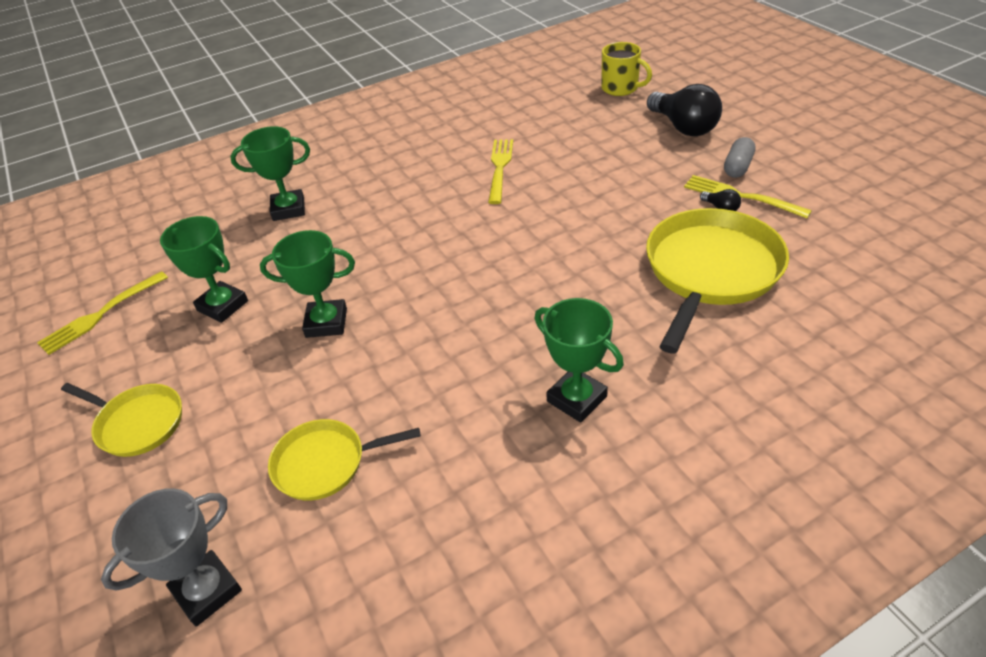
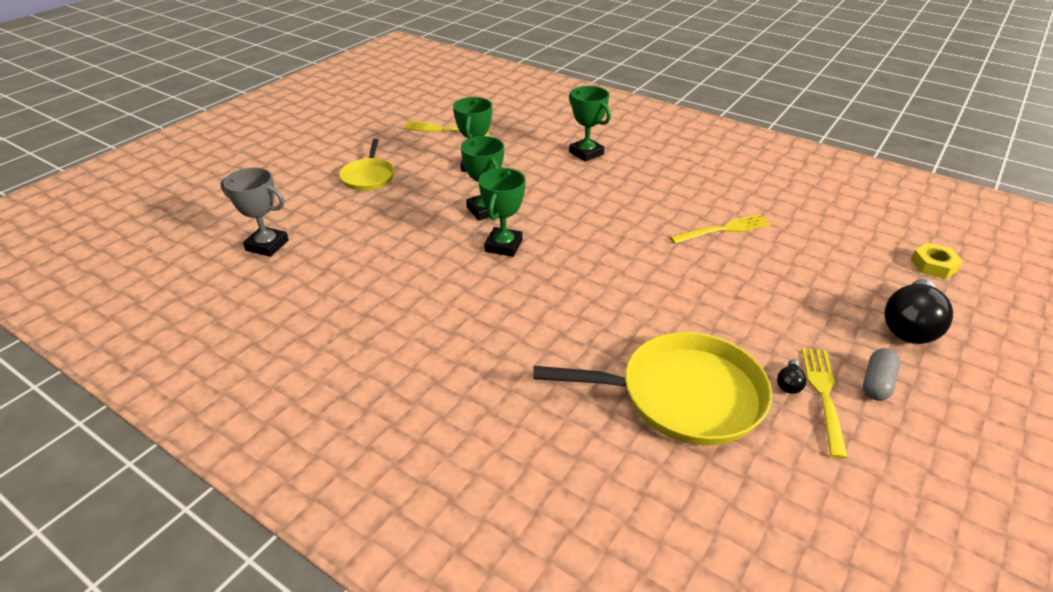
camera: 60 degrees right, 5 degrees down
yellow pan [268,419,421,501] -> none
green trophy [535,298,624,423] -> green trophy moved to [479,168,526,257]
yellow mug [601,42,652,96] -> yellow nut [911,243,963,279]
grey capsule [724,137,756,178] -> grey capsule turned 60 degrees counterclockwise [863,348,900,401]

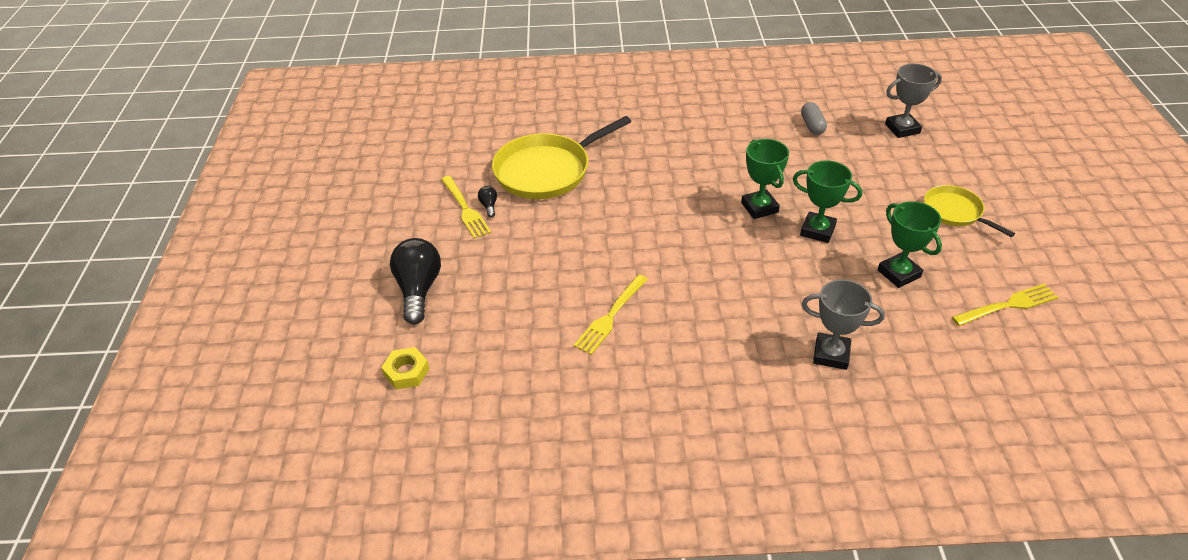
camera: 145 degrees right, 5 degrees up
green trophy [569,86,611,162] -> grey trophy [802,279,885,370]
grey capsule [863,348,900,401] -> grey capsule moved to [801,102,827,135]

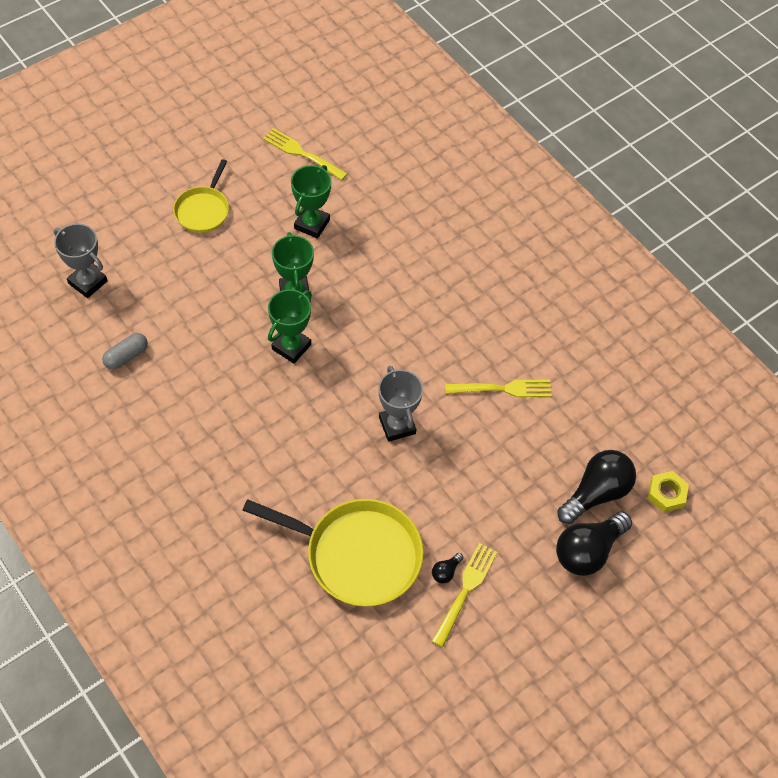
camera: 130 degrees left, 15 degrees up
grey trophy [802,279,885,370] -> grey trophy moved to [379,366,423,442]
none -> black light bulb [557,450,636,524]

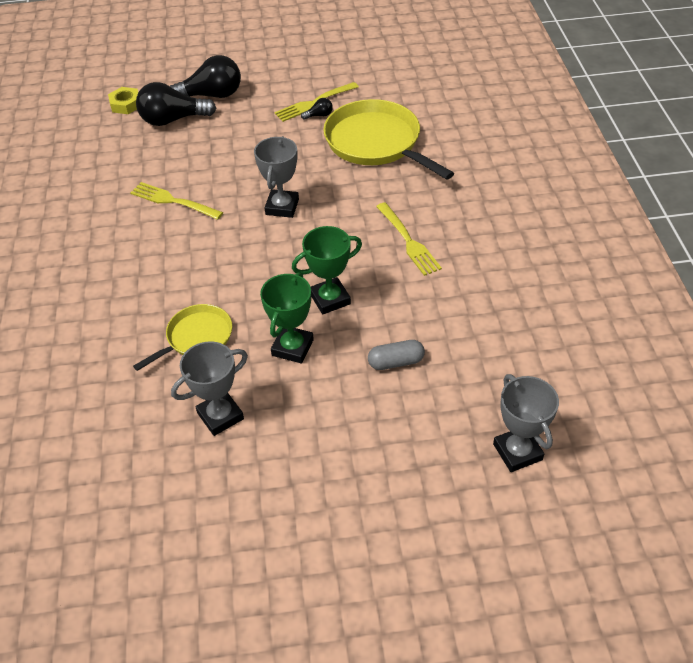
camera: 145 degrees left, 10 degrees down
grey capsule [102,333,148,370] -> grey capsule moved to [368,340,425,370]
yellow pan [173,159,229,233] -> yellow pan moved to [133,304,232,371]
yellow fork [263,128,347,180] -> yellow fork moved to [376,202,442,276]
green trophy [291,165,331,239] -> grey trophy [171,341,248,436]

